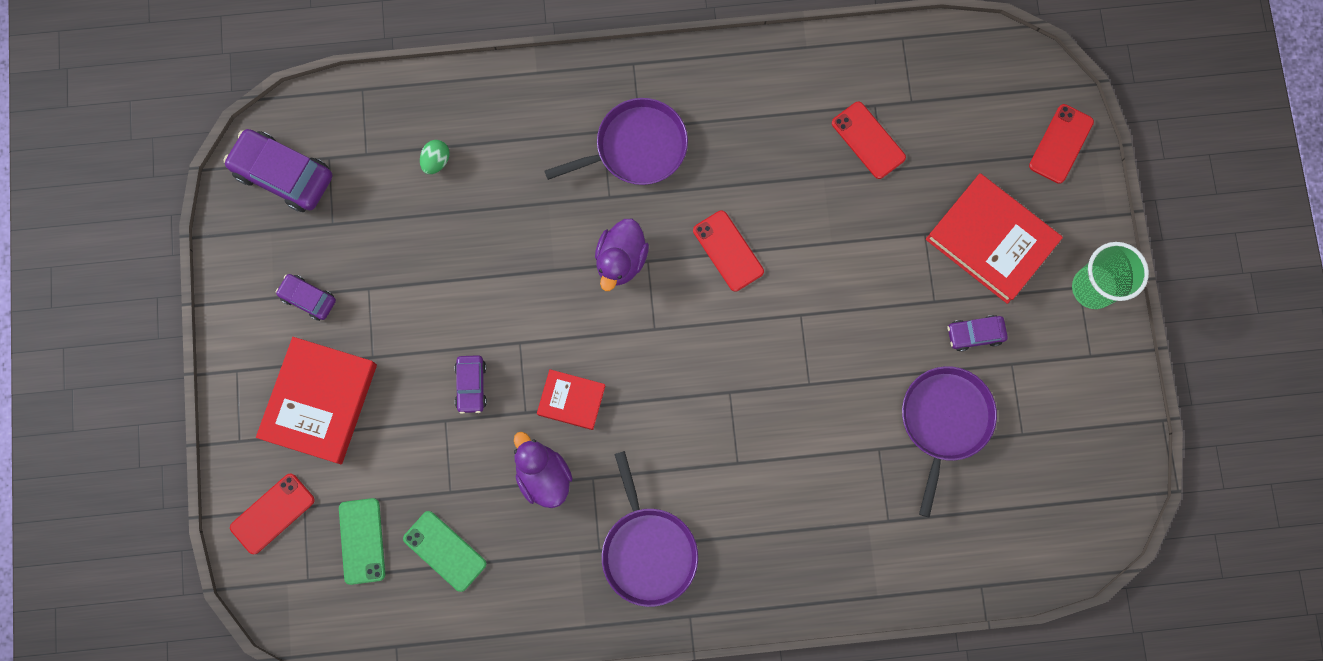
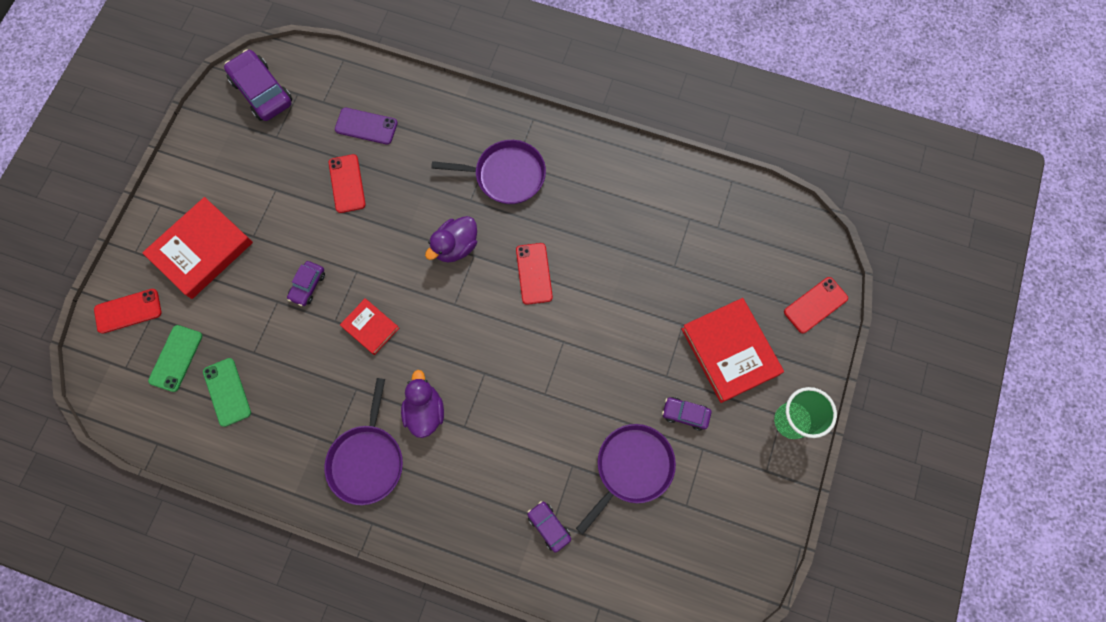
camera: 25 degrees right, 5 degrees down
purple car [276,274,336,321] -> purple car moved to [527,501,571,553]
green egg [420,140,450,174] -> purple phone [335,108,398,145]
purple duck [514,432,573,508] -> purple duck moved to [401,370,444,438]
red phone [832,102,906,179] -> red phone moved to [329,154,366,213]

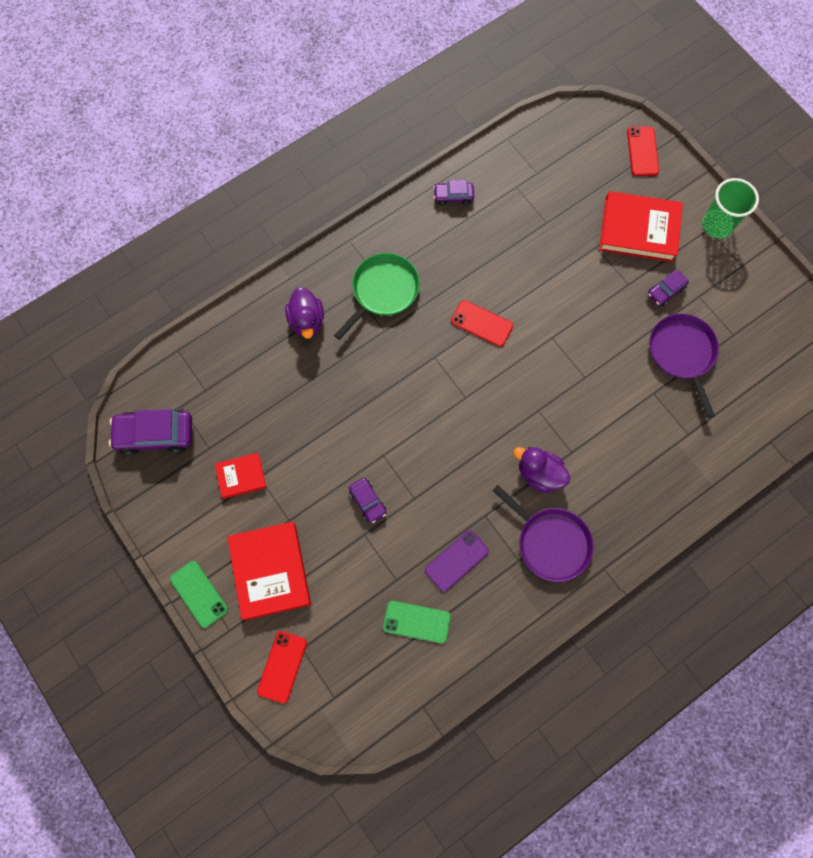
camera: 55 degrees left, 0 degrees up
green phone [148,325,202,392] -> green phone moved to [170,561,228,628]
red phone [329,154,366,213] -> none
purple phone [335,108,398,145] -> purple phone moved to [425,530,489,592]
red book [340,298,399,355] -> red book moved to [215,453,267,499]
purple duck [425,216,477,263] -> purple duck moved to [285,287,324,339]
purple pan [431,140,546,204] -> green pan [334,253,420,340]
purple car [527,501,571,553] -> purple car moved to [433,180,474,205]

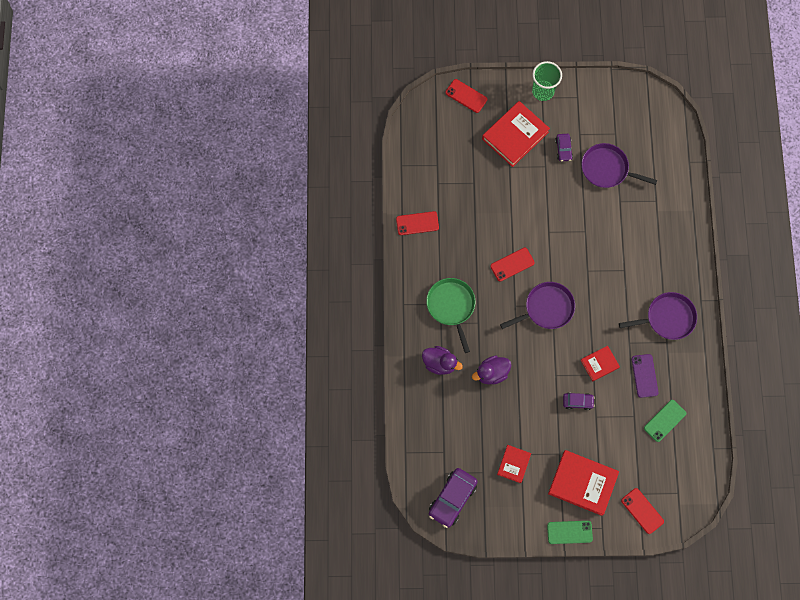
camera: 55 degrees left, 0 degrees up
purple car [433,180,474,205] -> red phone [396,211,439,235]
purple duck [514,447,570,493] -> purple duck moved to [472,356,511,384]
none -> purple pan [500,282,575,329]
none -> red book [581,346,620,381]

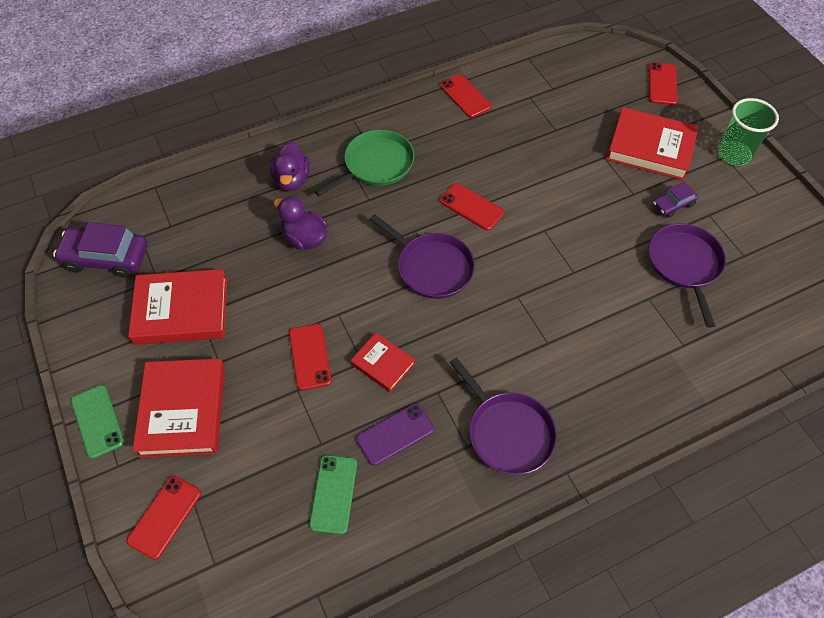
camera: 65 degrees right, 15 degrees down
red book [497,445,531,483] -> red book [128,269,227,345], size x1.83
purple car [563,393,595,410] -> red phone [289,324,332,390]
green phone [644,400,686,442] -> green phone turned 75 degrees clockwise [309,455,357,534]

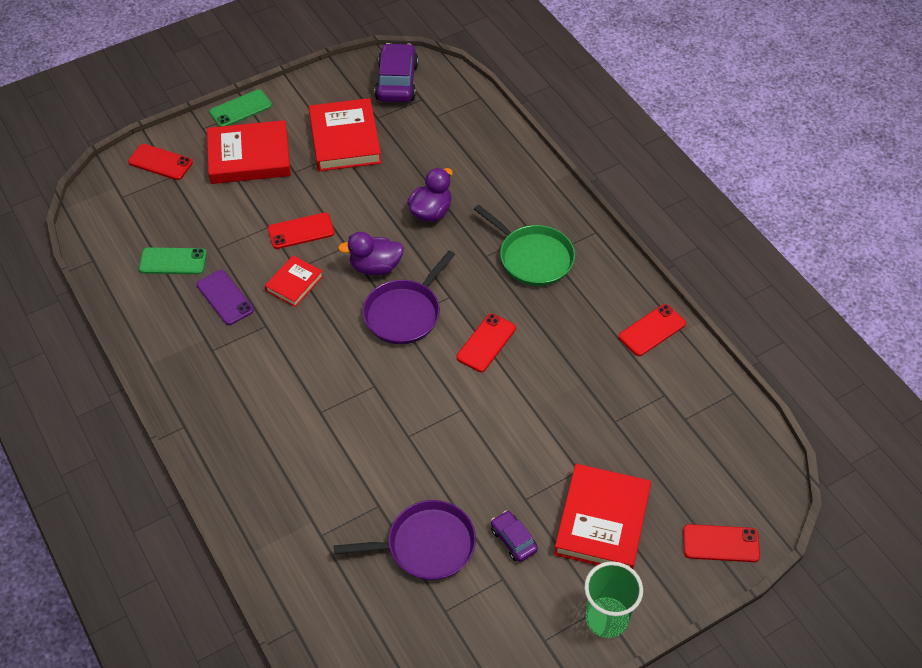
camera: 85 degrees right, 5 degrees down
purple duck [270,141,310,191] -> purple duck moved to [338,232,404,275]
purple pan [449,357,557,475] -> none

